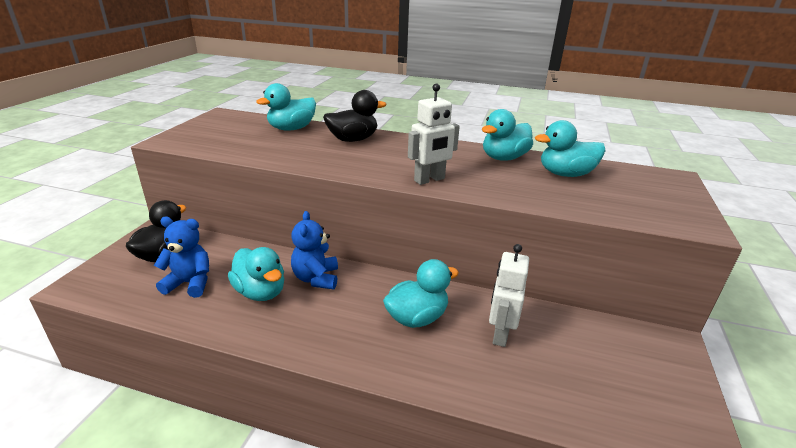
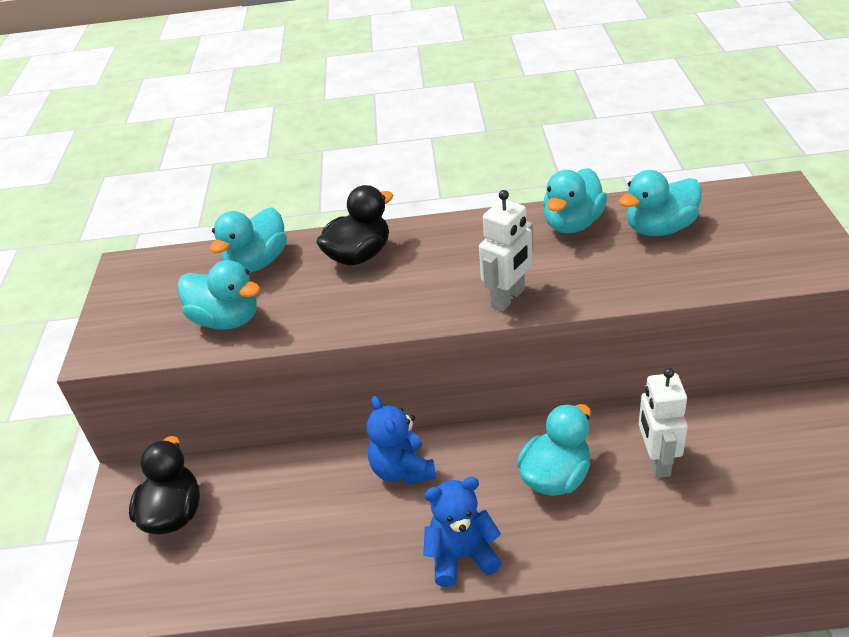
camera: 15 degrees left, 10 degrees up
blue teddy bear [154,217,209,298] -> blue teddy bear moved to [423,477,502,587]
turquoise duck [228,247,284,301] -> turquoise duck moved to [177,260,260,330]

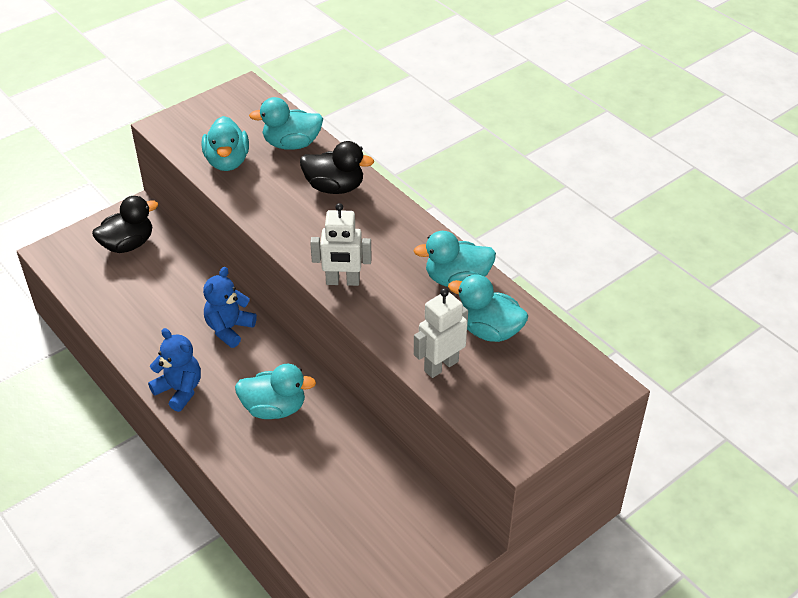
camera: 50 degrees right, 5 degrees up
white robot [639,368,688,478] -> white robot moved to [414,288,468,378]

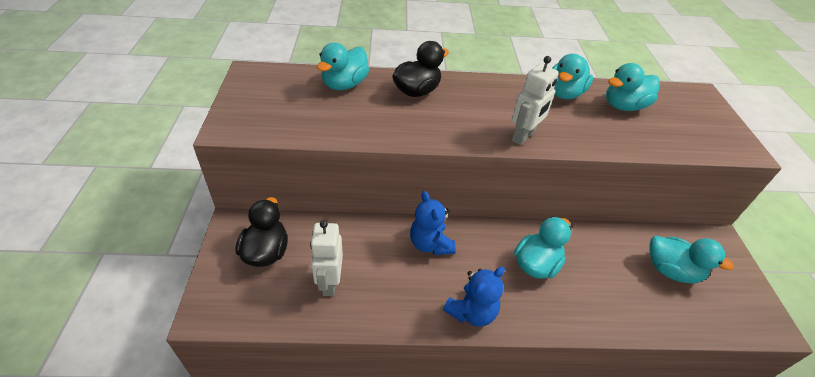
camera: 55 degrees left, 0 degrees up
blue teddy bear [148,328,201,412] -> blue teddy bear turned 150 degrees clockwise [443,267,505,327]
turquoise duck [202,116,249,171] -> turquoise duck moved to [649,235,734,283]
white robot [414,288,468,378] -> white robot moved to [310,220,343,296]

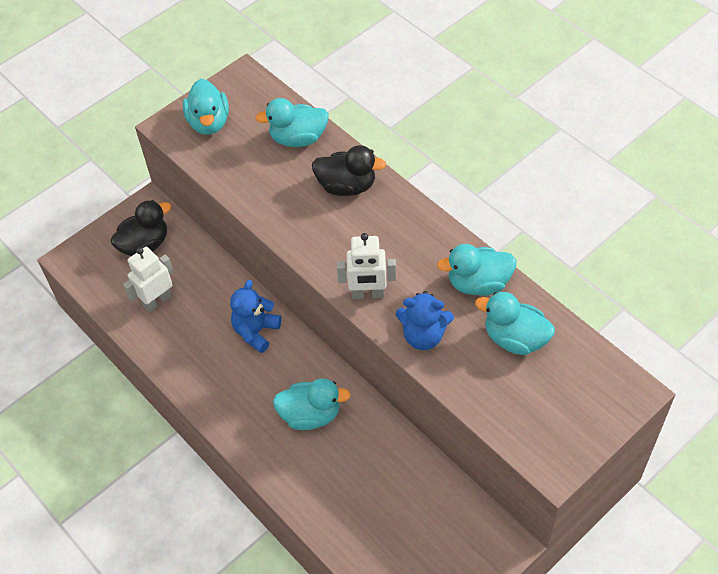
camera: 55 degrees right, 10 degrees up
blue teddy bear [443,267,505,327] -> blue teddy bear moved to [396,291,454,350]
turquoise duck [649,235,734,283] -> turquoise duck moved to [183,79,229,135]

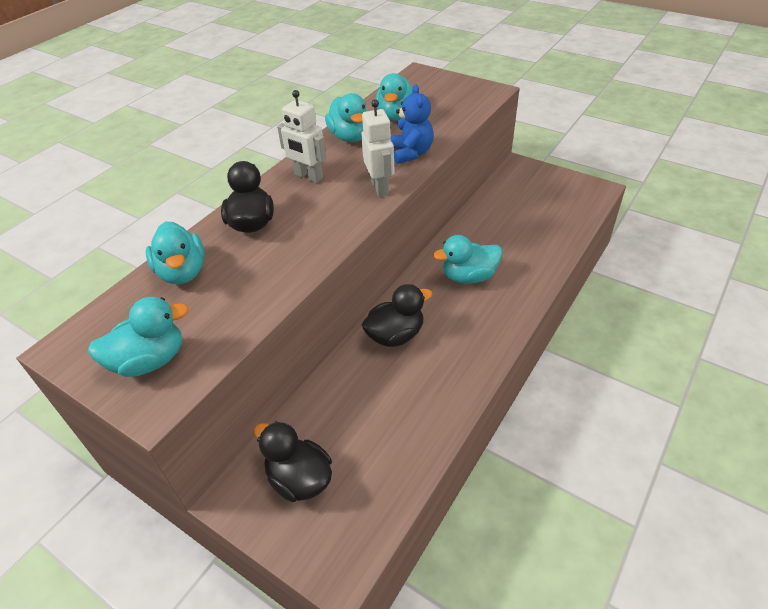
camera: 105 degrees left, 10 degrees down
white robot [123,247,173,312] -> white robot moved to [277,90,327,183]
blue teddy bear [230,280,281,353] -> black duck [362,284,432,347]
turquoise duck [273,378,351,430] -> turquoise duck turned 90 degrees counterclockwise [433,235,502,284]

